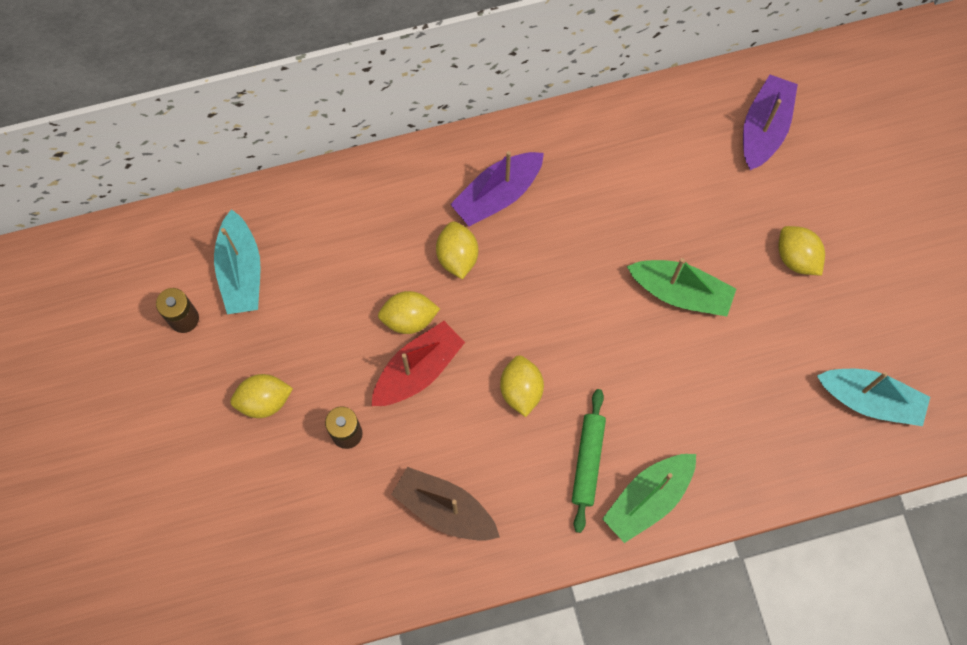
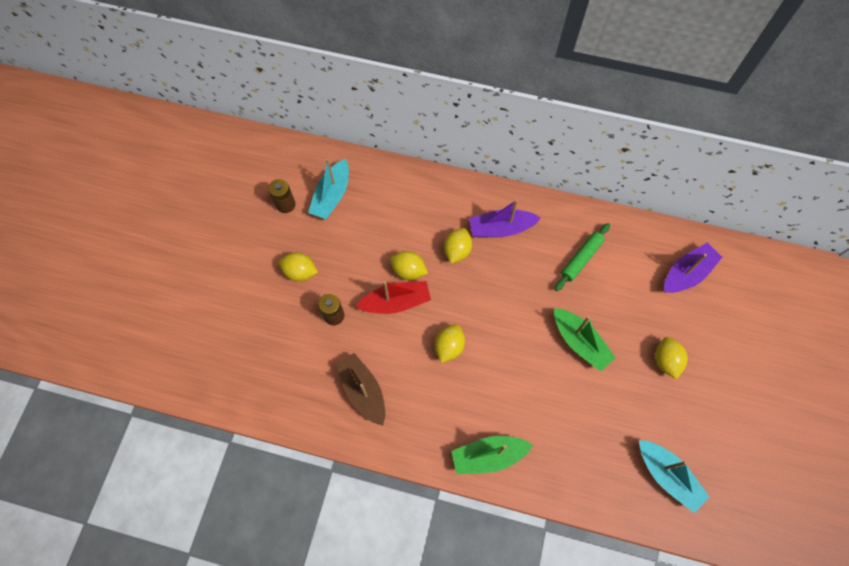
camera: 30 degrees right, 5 degrees down
green rolling pin [572,389,606,533] -> green rolling pin moved to [555,223,610,291]

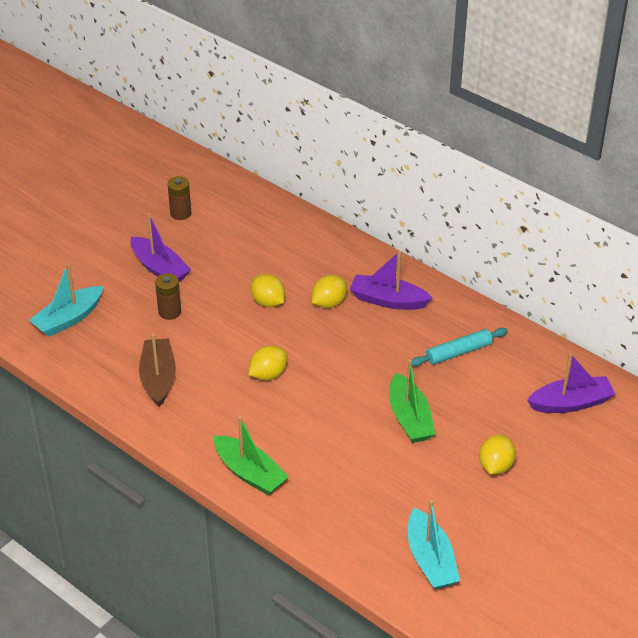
camera: 25 degrees right, 25 degrees down
yellow lemon [279,252,318,281] -> purple boat [130,213,191,282]
turquoise boat [308,159,349,219] -> turquoise boat moved to [29,263,103,337]
red boat [355,281,431,314] -> none
green boat [451,436,533,474] -> green boat turned 150 degrees counterclockwise [214,416,289,495]
green rolling pin [555,223,610,291] -> turquoise rolling pin [412,328,508,366]

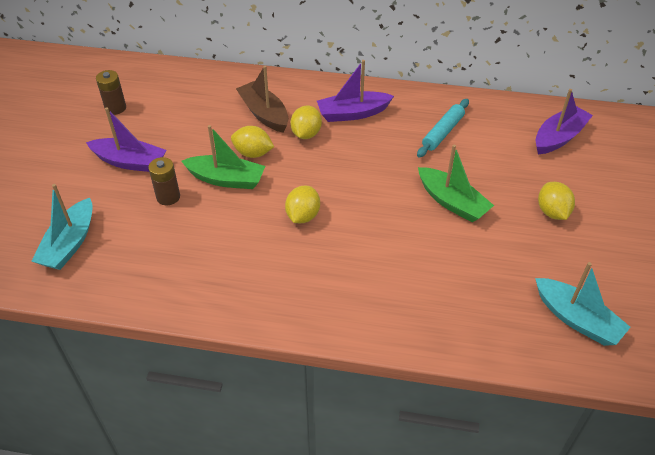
camera: 30 degrees left, 5 degrees up
brown boat [139,334,176,407] -> brown boat moved to [236,66,288,133]
green boat [214,416,289,495] -> green boat moved to [181,125,265,189]

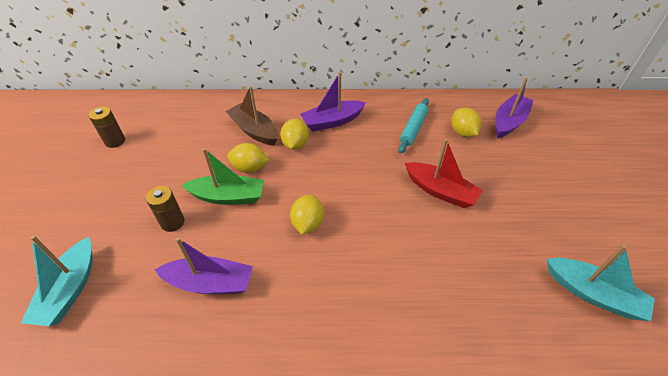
camera: 10 degrees left, 0 degrees up
purple boat [86,107,166,172] -> purple boat moved to [155,237,253,294]
green boat [418,145,494,222] -> red boat [405,139,483,208]
yellow lemon [538,182,575,220] -> yellow lemon moved to [451,108,482,137]

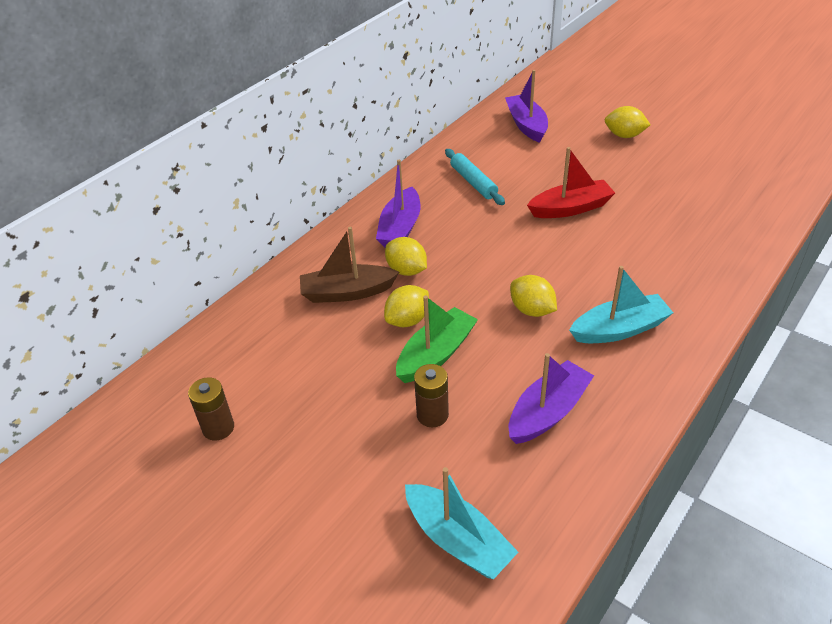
camera: 50 degrees left, 5 degrees down
yellow lemon [451,108,482,137] -> yellow lemon moved to [605,106,651,138]
turquoise boat [547,244,655,321] -> turquoise boat moved to [569,266,673,343]

